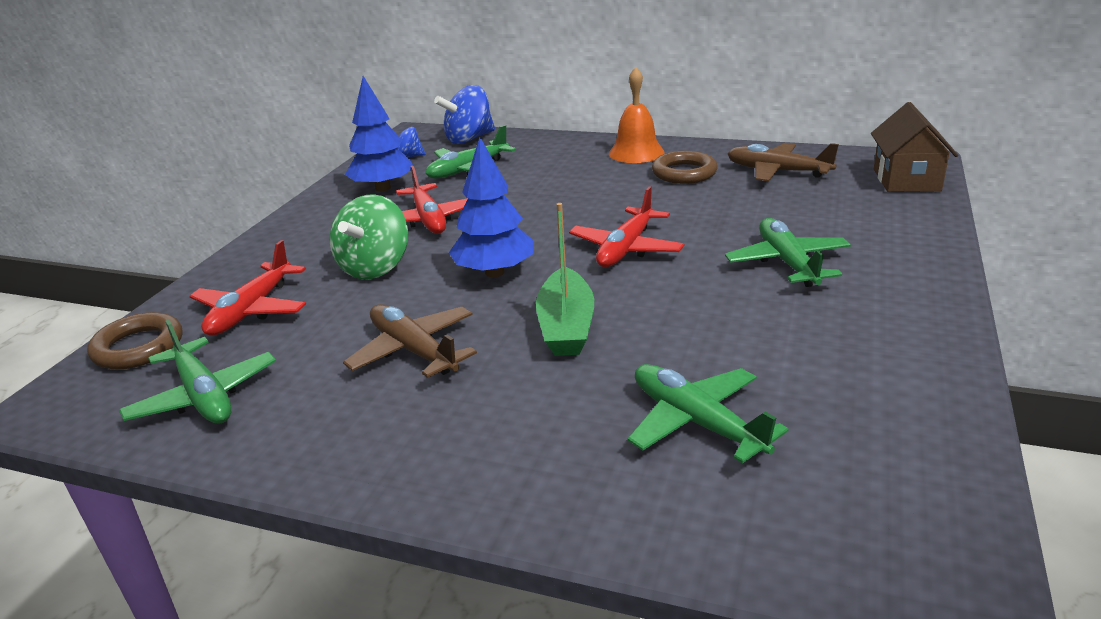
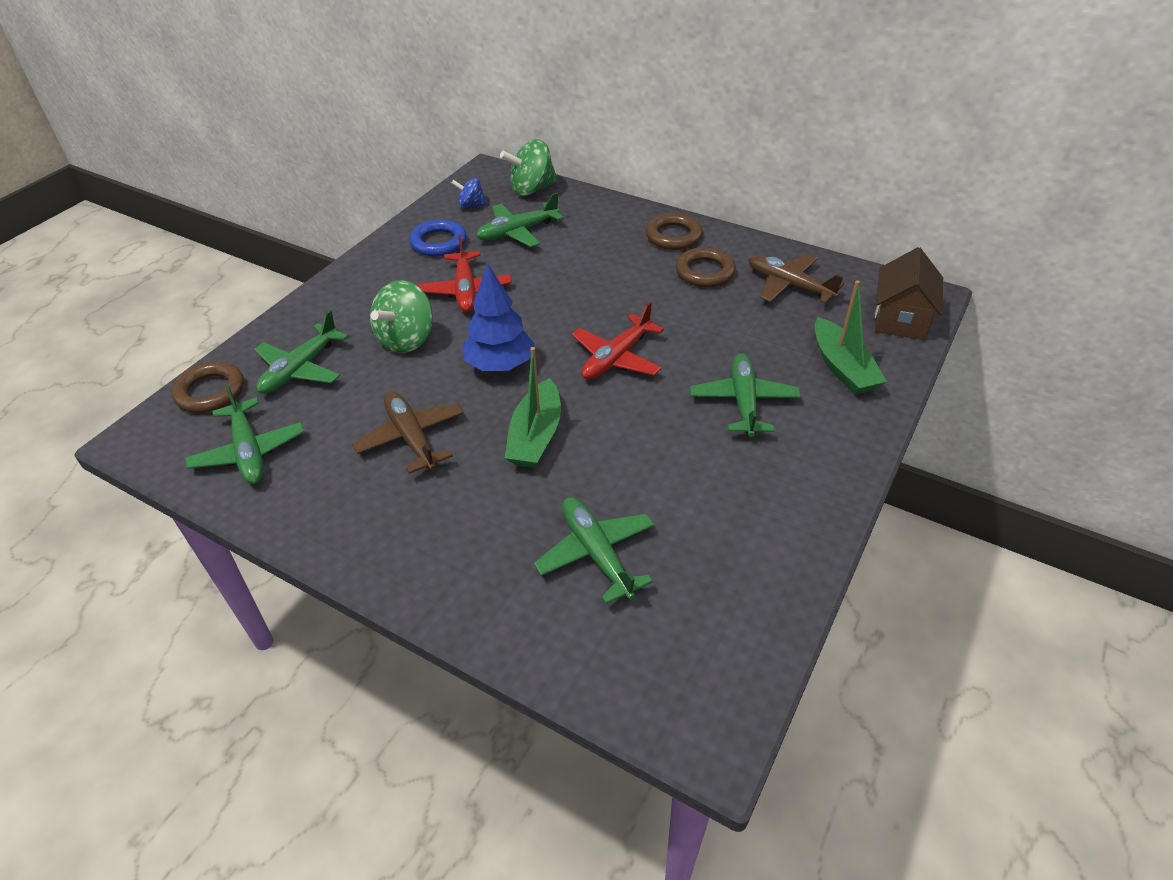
camera: 10 degrees right, 15 degrees up
red plane [190,240,306,336] -> green plane [254,310,348,394]
blue tree [345,76,413,192] -> blue ring [409,219,467,257]
blue spinning top [434,85,495,144] -> green spinning top [500,139,558,196]
orange bell [609,67,664,163] -> brown ring [646,213,703,250]
none -> green boat [815,281,887,395]

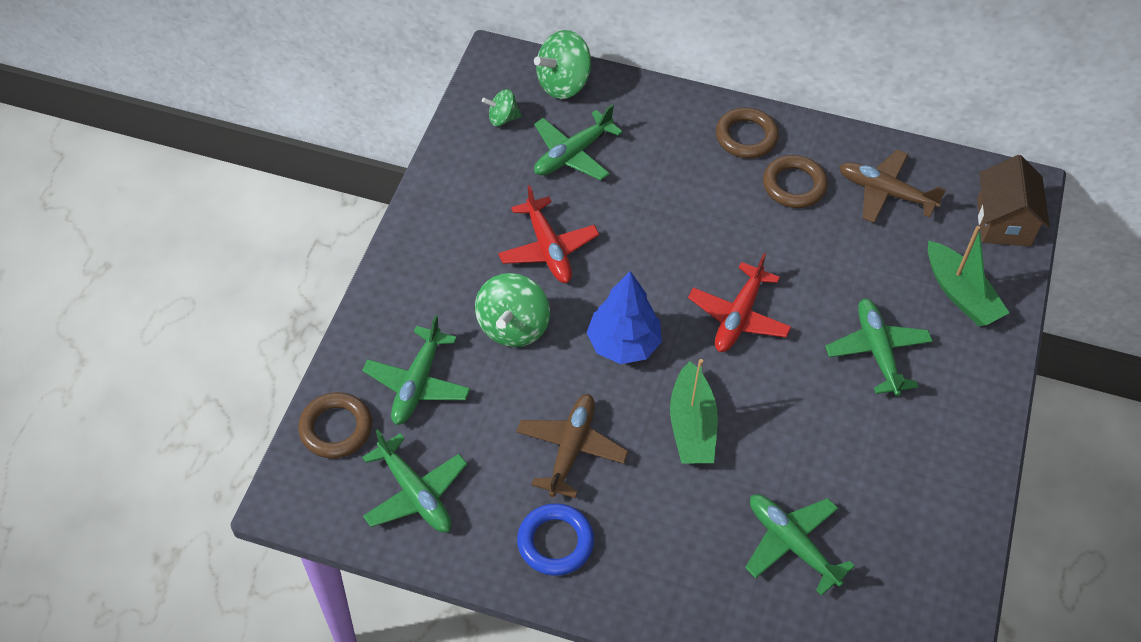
camera: 15 degrees left, 10 degrees up
brown plane [352,391,464,474] -> brown plane turned 60 degrees clockwise [516,394,628,498]
blue ring [409,219,467,257] -> blue ring moved to [517,503,594,576]
blue spinning top [451,178,487,208] -> green spinning top [482,89,522,126]

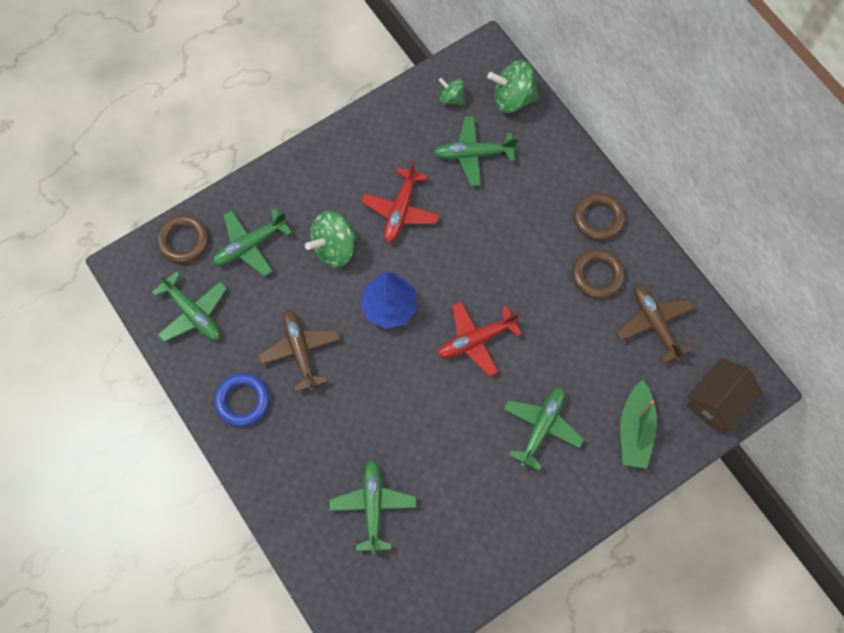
camera: 40 degrees right, 15 degrees up
green plane [362,429,467,532] -> green plane turned 45 degrees counterclockwise [152,271,227,342]
brown plane [516,394,628,498] -> brown plane turned 75 degrees counterclockwise [258,309,340,392]
green boat [670,359,718,463] -> none

